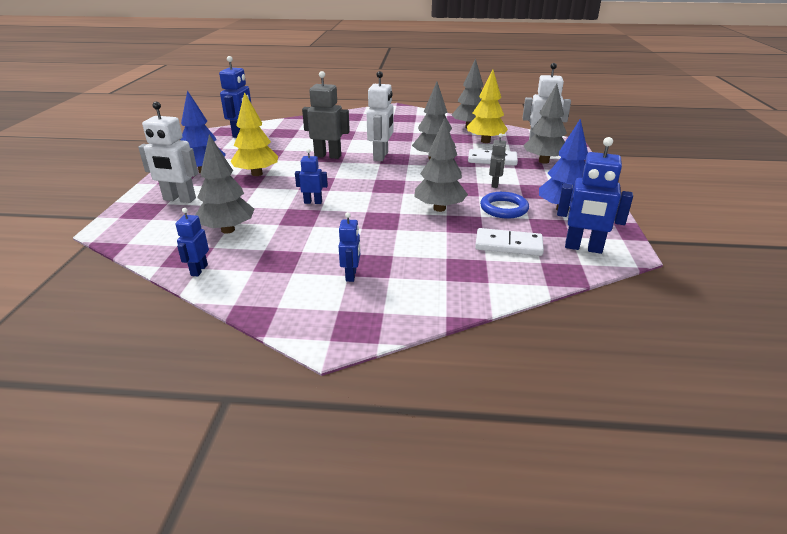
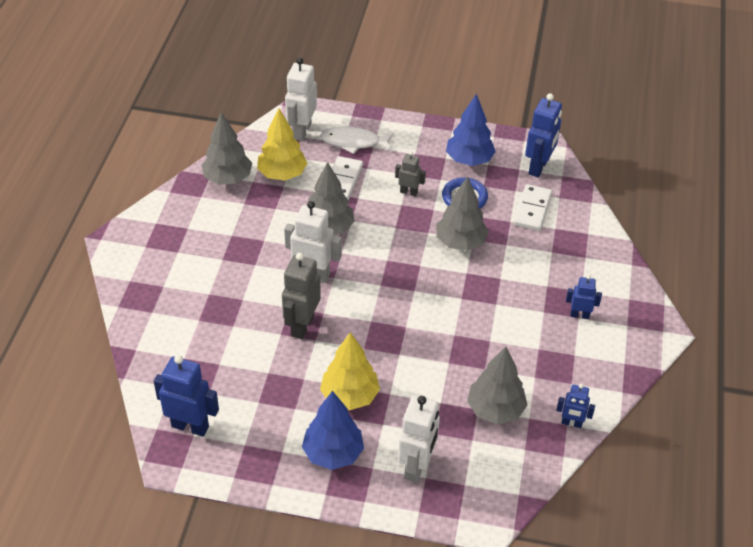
camera: 85 degrees left, 15 degrees up
blue robot [295,149,328,204] -> none
grey tree [523,84,567,164] -> white fish [320,127,394,154]

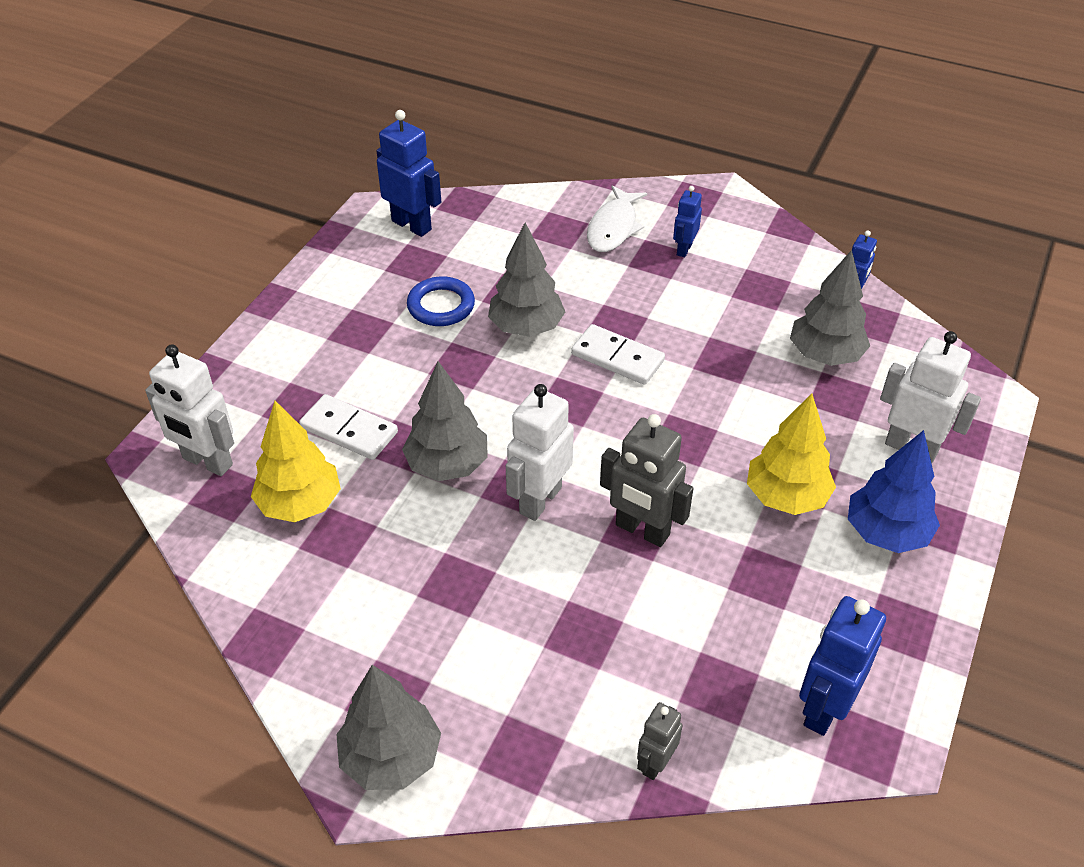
camera: 75 degrees left, 0 degrees up
grey tree [201,112,252,184] -> grey tree moved to [336,665,441,790]
white fish [320,127,394,154] -> white fish moved to [587,185,647,252]
grey robot [395,151,426,196] -> grey robot moved to [637,702,683,780]
blue tree [446,94,496,166] -> none
white domino [514,184,552,231] -> white domino moved to [571,324,665,385]

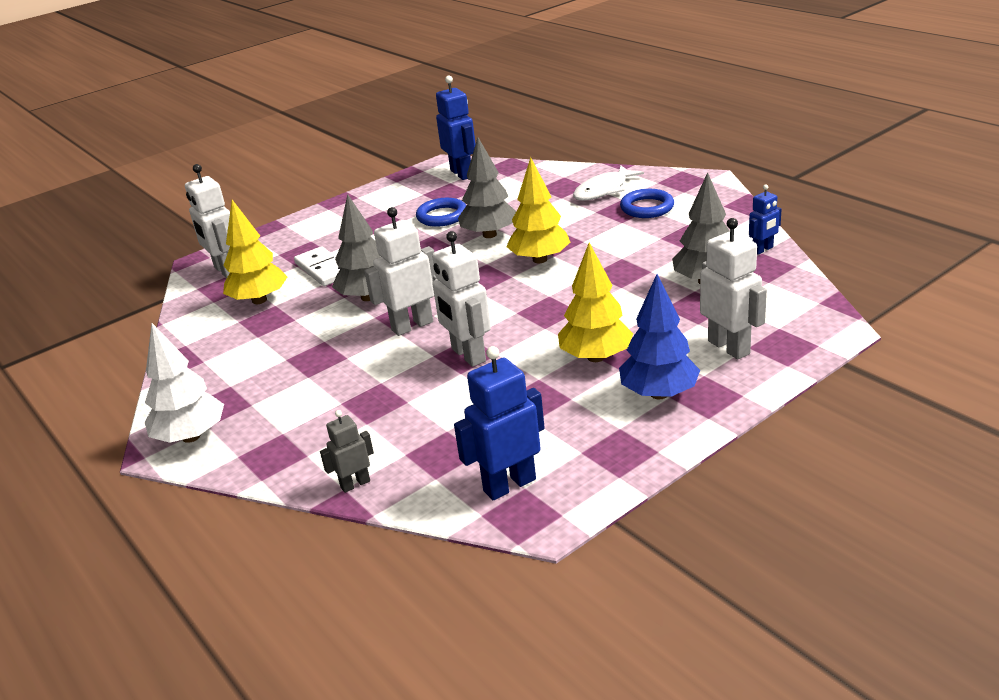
camera: 30 degrees right, 15 degrees down
grey tree [336,665,441,790] -> white tree [145,323,224,443]
white domino [571,324,665,385] -> yellow tree [506,157,570,263]
grey robot [600,414,693,547] -> white robot [432,231,491,367]
blue robot [673,186,702,257] -> blue ring [620,189,674,218]

